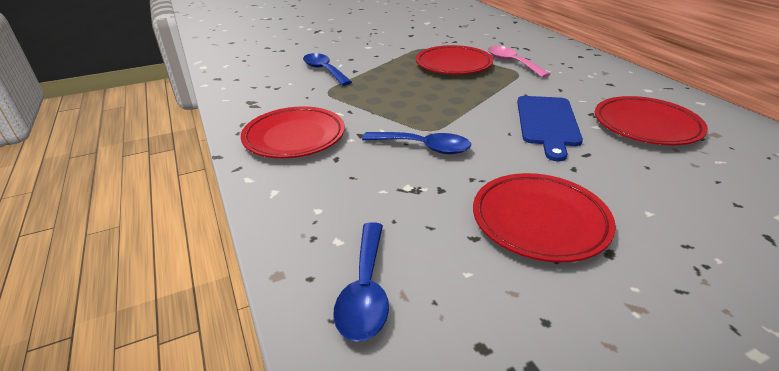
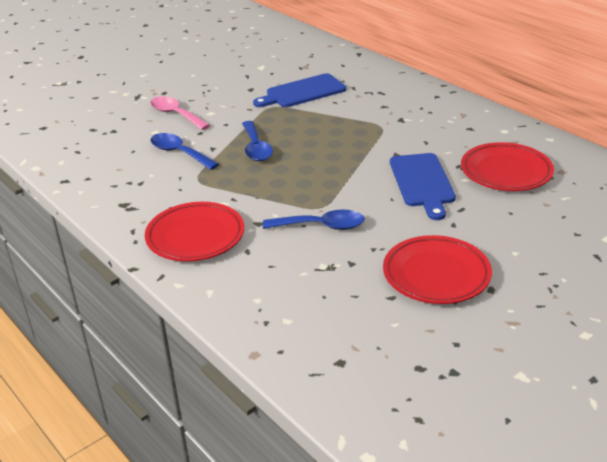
camera: 15 degrees left, 0 degrees up
blue spoon [333,222,389,342] -> blue spoon moved to [242,121,273,161]
red plate [416,45,493,74] -> none
pink spoon [488,46,551,78] -> pink spoon moved to [150,96,210,130]
none -> blue cutting board [253,73,346,107]

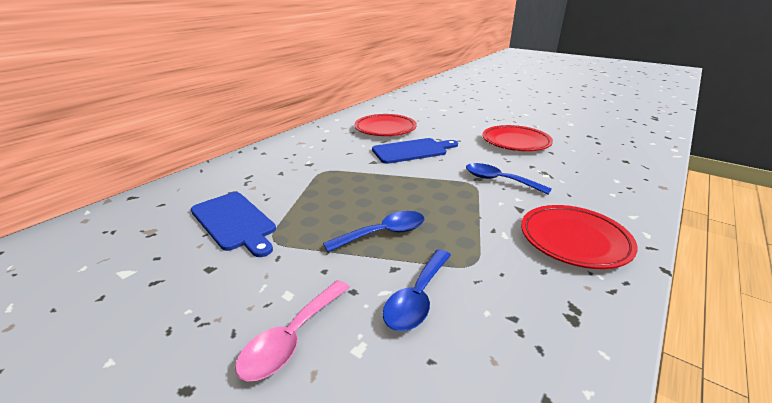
camera: 105 degrees left, 5 degrees down
blue spoon [263,210,365,230] -> blue spoon turned 45 degrees counterclockwise [466,163,552,195]

